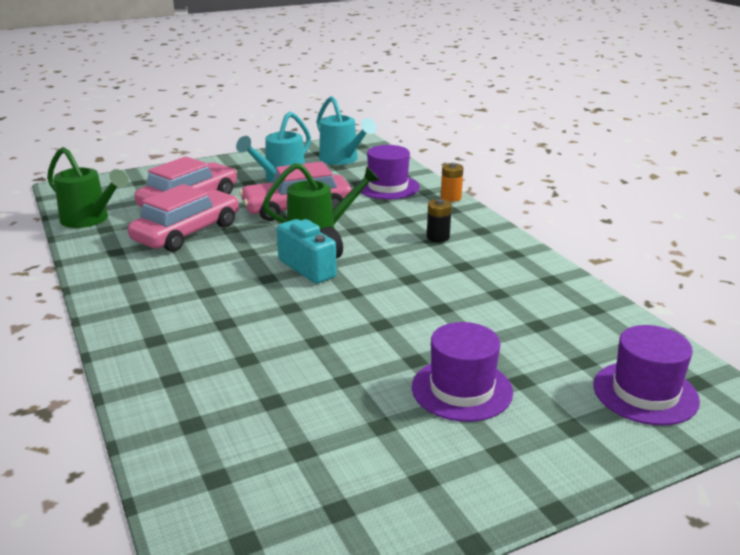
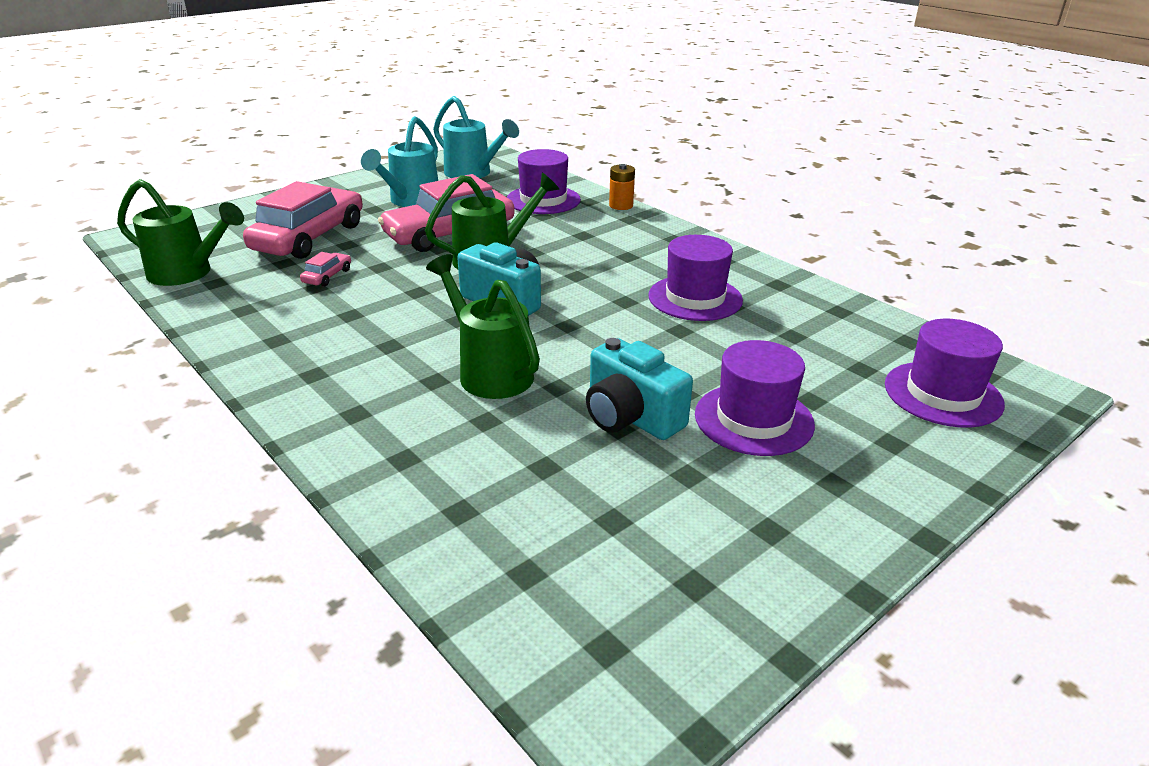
camera: 15 degrees left, 5 degrees up
pink car [128,184,239,252] -> pink car [300,252,351,286], size x0.41
black battery [427,199,452,242] -> none
none -> green watering can [426,254,540,399]
none -> turquoise camera [586,338,693,440]
none -> purple hat [648,235,743,321]

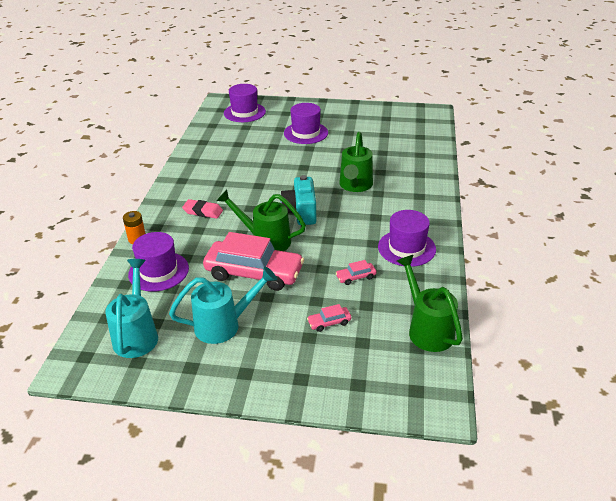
camera: 130 degrees left, 5 degrees up
pink car [243,181,363,259] -> pink car [307,304,352,332], size x0.41
turquoise camera [586,338,693,440] -> none
purple hat [648,235,743,321] -> purple hat moved to [378,210,436,267]
none -> pink eraser [182,199,223,219]

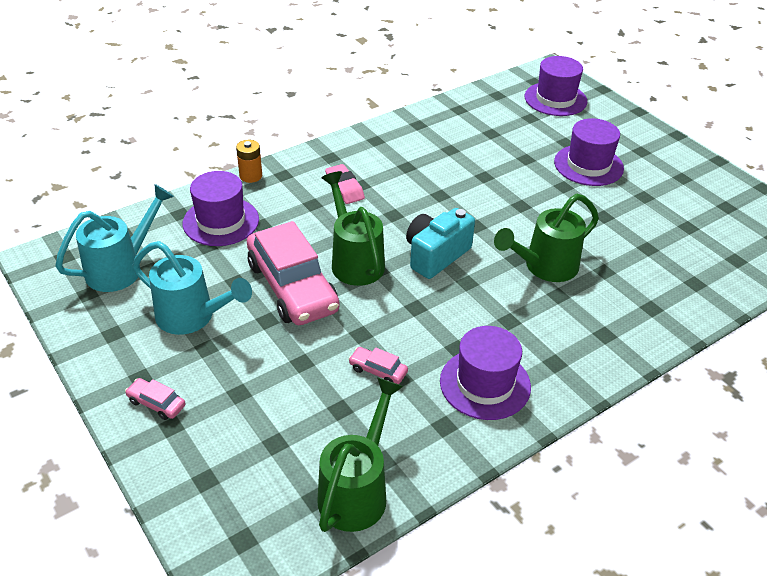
camera: 45 degrees right, 5 degrees up
pink car [307,304,352,332] -> pink car moved to [125,378,186,420]

